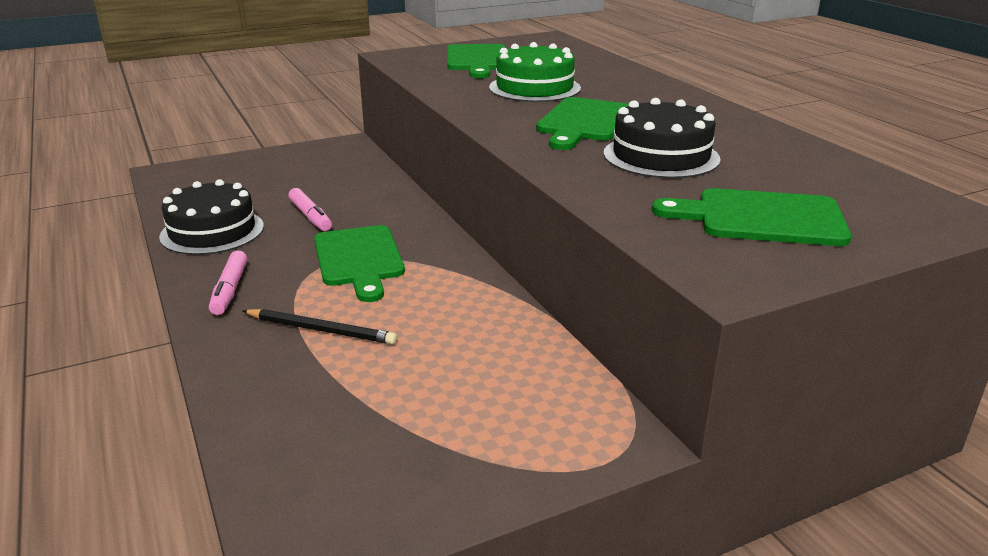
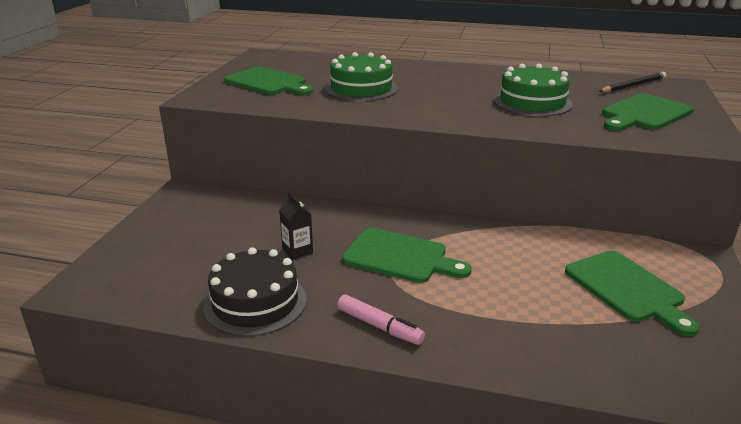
camera: 50 degrees left, 0 degrees up
black pencil [243,309,397,345] -> black pencil moved to [599,72,666,93]
pink marker [288,188,332,231] -> black carton [279,194,313,260]
green cutting board [536,97,629,150] -> green cutting board moved to [565,250,700,337]
black cake [604,98,721,178] -> green cake [494,64,573,116]

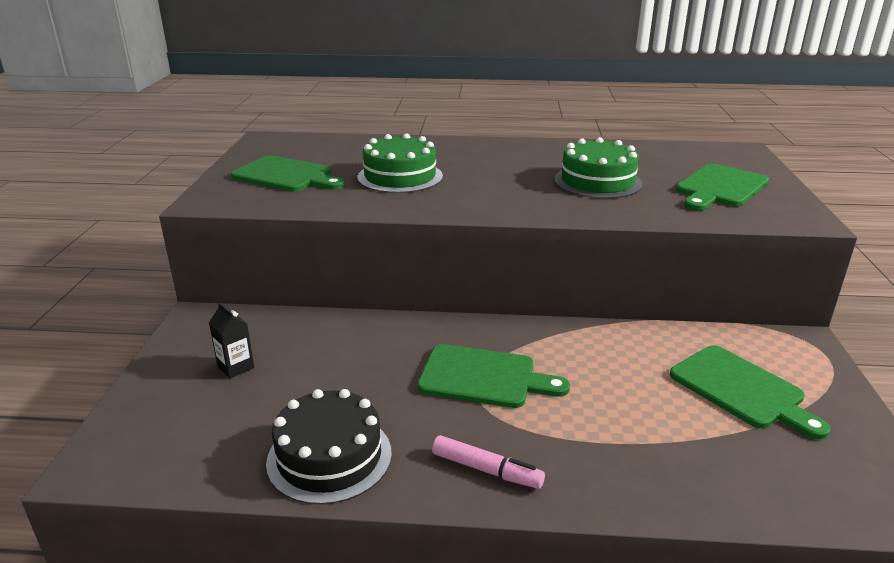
camera: 10 degrees left, 0 degrees up
black carton [279,194,313,260] -> black carton moved to [209,302,254,378]
black pencil [599,72,666,93] -> none

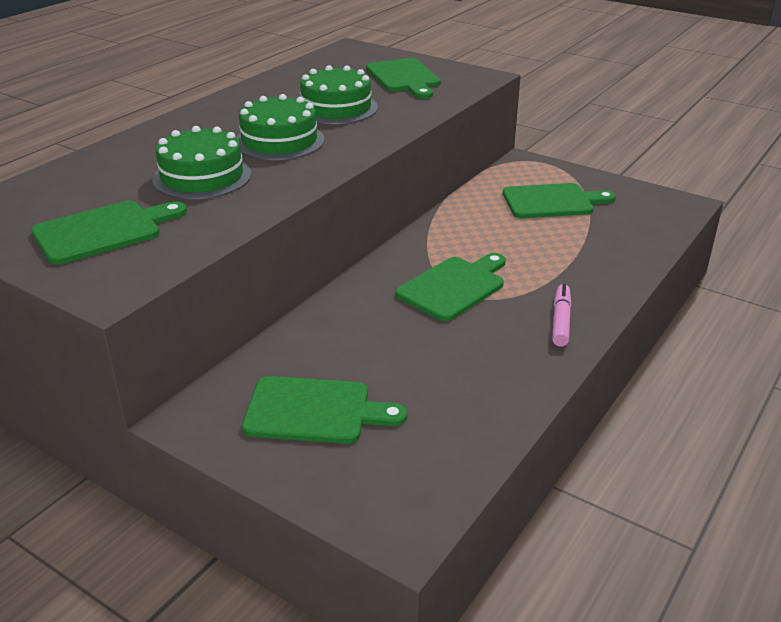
camera: 60 degrees left, 5 degrees up
black carton [209,302,254,378] -> green cutting board [242,376,407,444]
black cake [266,389,392,505] -> none
pink marker [432,435,545,489] -> pink marker turned 45 degrees counterclockwise [552,284,572,347]
none -> green cake [237,94,324,160]

